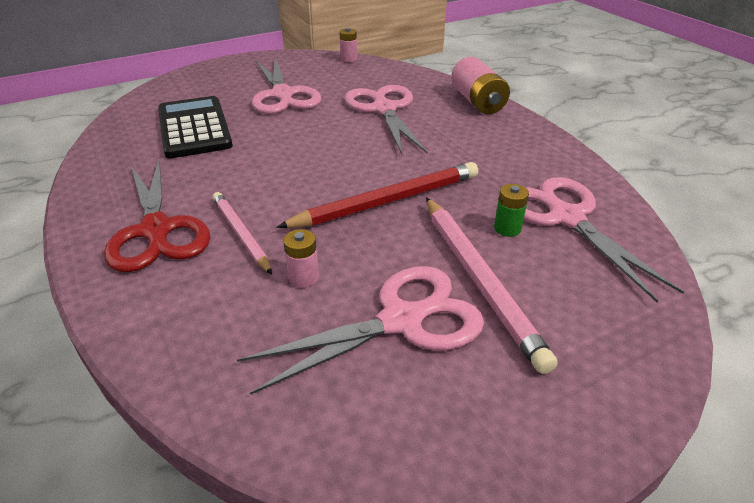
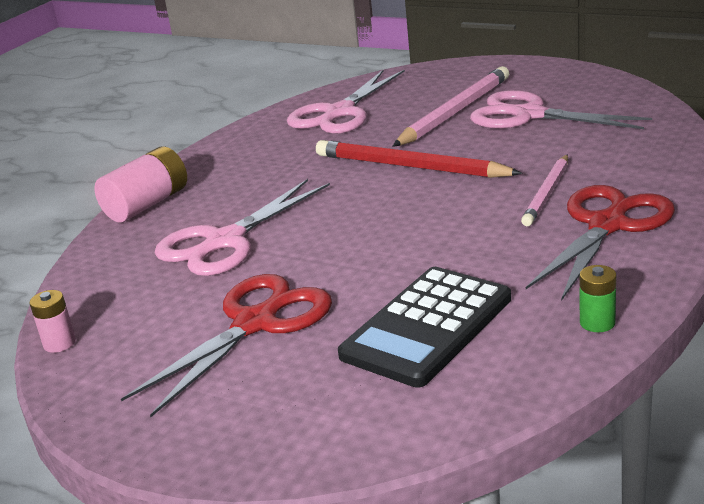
camera: 120 degrees left, 10 degrees down
pink scissors [252,57,321,114] -> red scissors [121,274,332,417]
pink battery [283,229,319,288] -> none
green battery [494,184,529,237] -> green battery moved to [580,265,616,332]

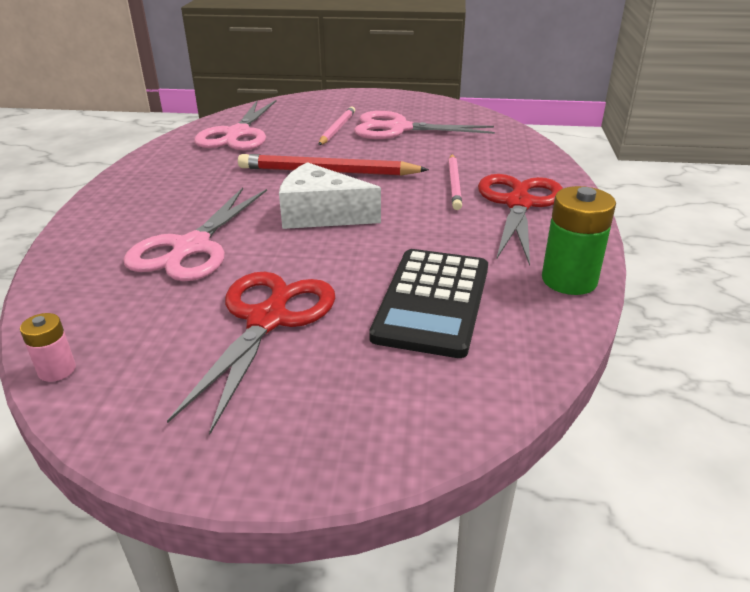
camera: 25 degrees left, 5 degrees up
pink battery [94,146,187,222] -> none
pink pencil [392,66,509,147] -> pink pencil [318,107,355,145], size x0.62
green battery [580,265,616,332] -> green battery [542,186,616,295], size x1.85
none -> white cheese [279,162,381,229]

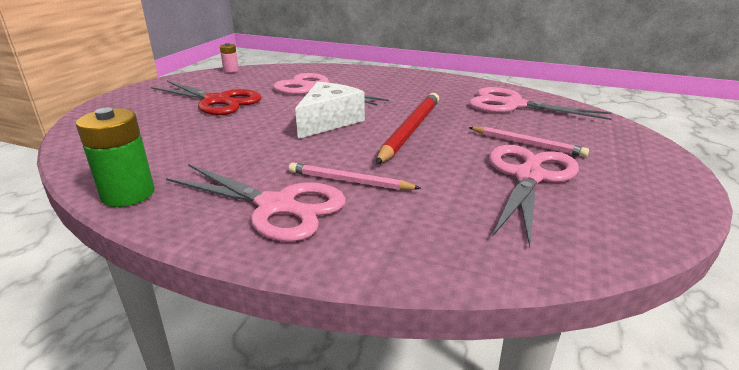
camera: 105 degrees right, 5 degrees down
black calculator [369,249,488,358] -> none
red scissors [478,174,563,266] -> pink scissors [166,164,346,242]

